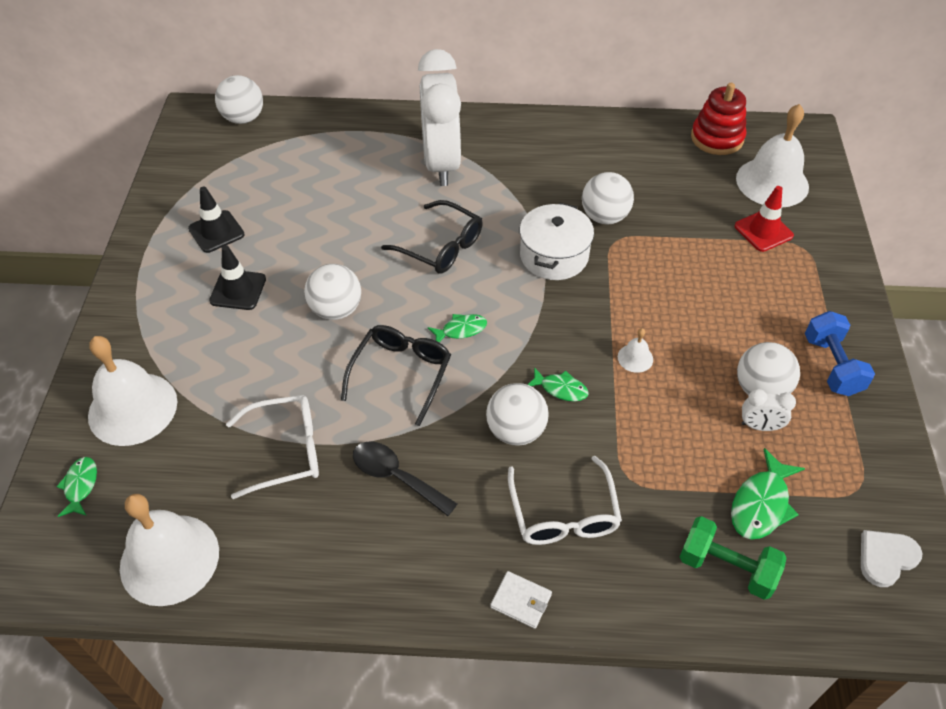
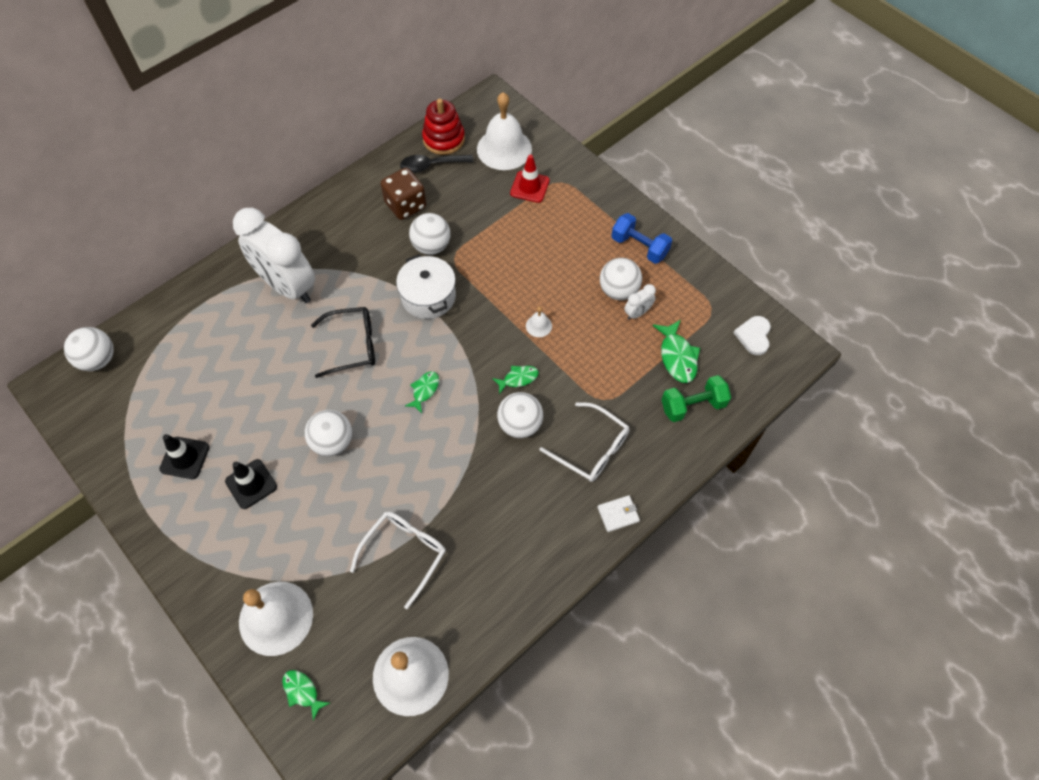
camera: 45 degrees left, 10 degrees up
black glasses [341,325,451,426] -> none
black spoon [353,442,457,516] -> black spoon moved to [400,155,473,173]
none -> brown dice [380,168,426,220]

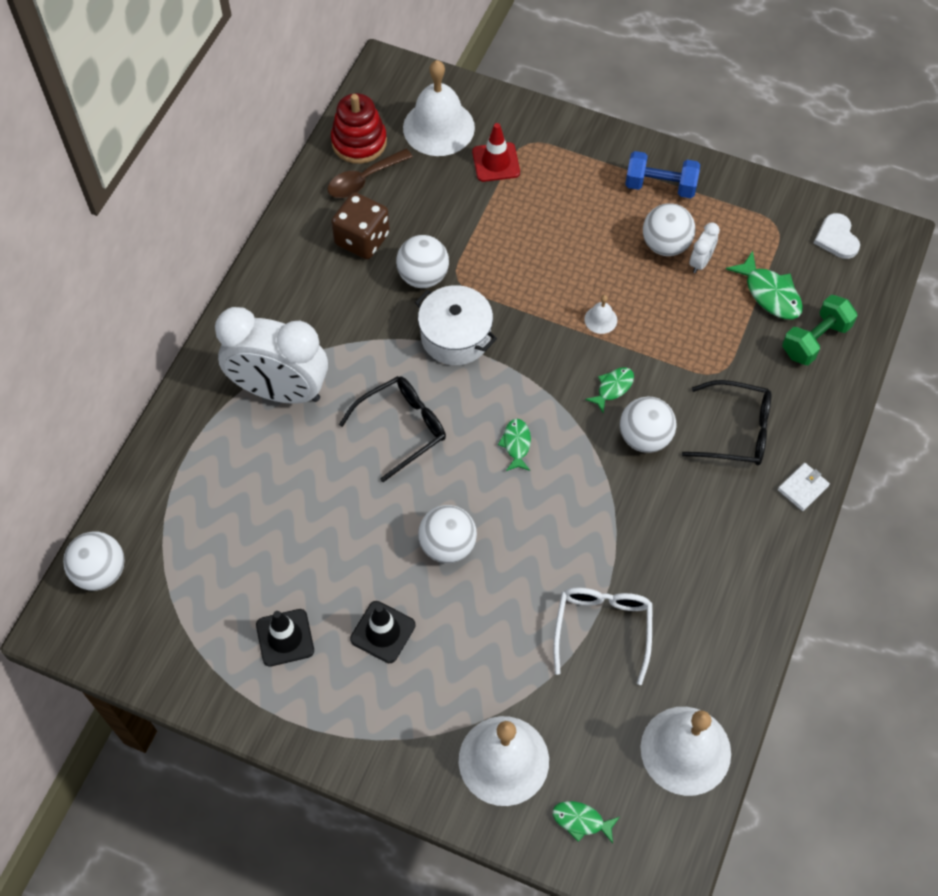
camera: 25 degrees left, 0 degrees up
black spoon [400,155,473,173] -> brown spoon [328,149,413,198]
white glasses [539,402,630,482] -> black glasses [682,380,771,465]

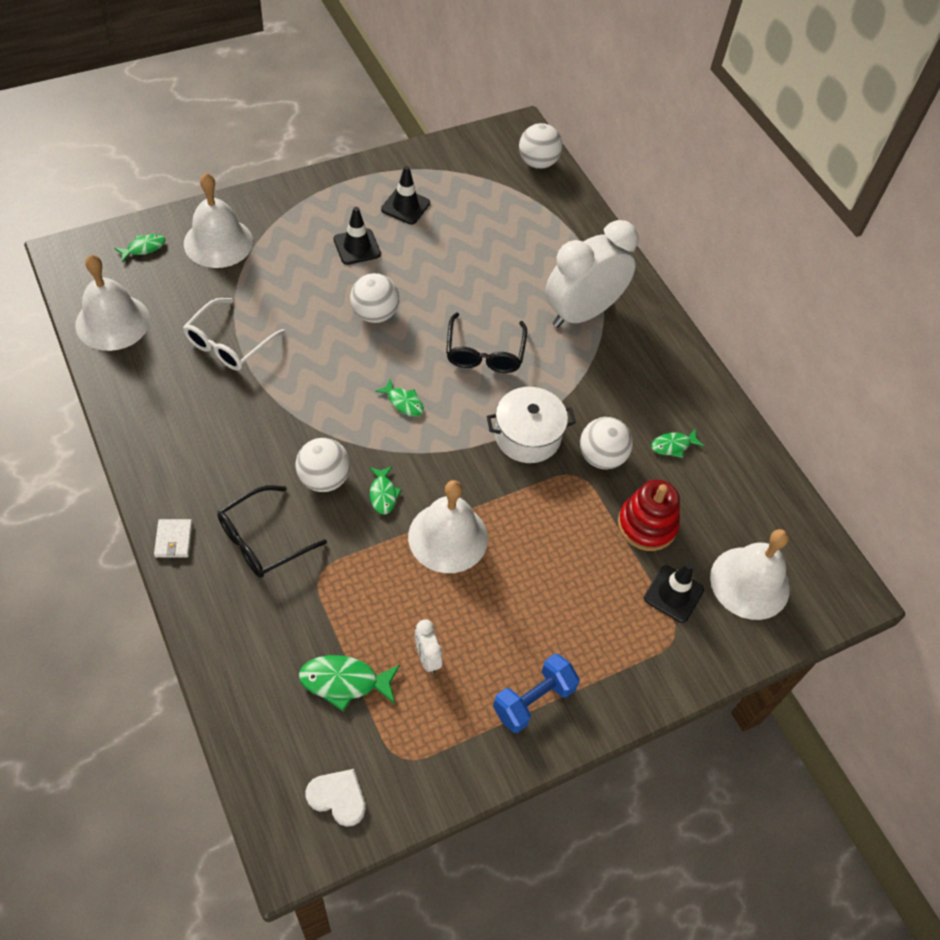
camera: 125 degrees right, 5 degrees down
brown spoon [328,149,413,198] -> none
red stacking toy [331,93,387,164] -> red stacking toy moved to [618,479,680,551]
brown dice [331,192,390,259] -> green fish [651,429,704,458]
red traffic cone [472,123,520,182] -> black traffic cone [644,563,704,623]
white glasses [553,588,653,685] -> white glasses turned 75 degrees clockwise [183,298,285,370]
white bell [584,295,617,334] -> white bell [408,480,488,573], size x2.35
white ball [643,203,695,256] -> none
green dumbbell [782,295,857,365] -> none

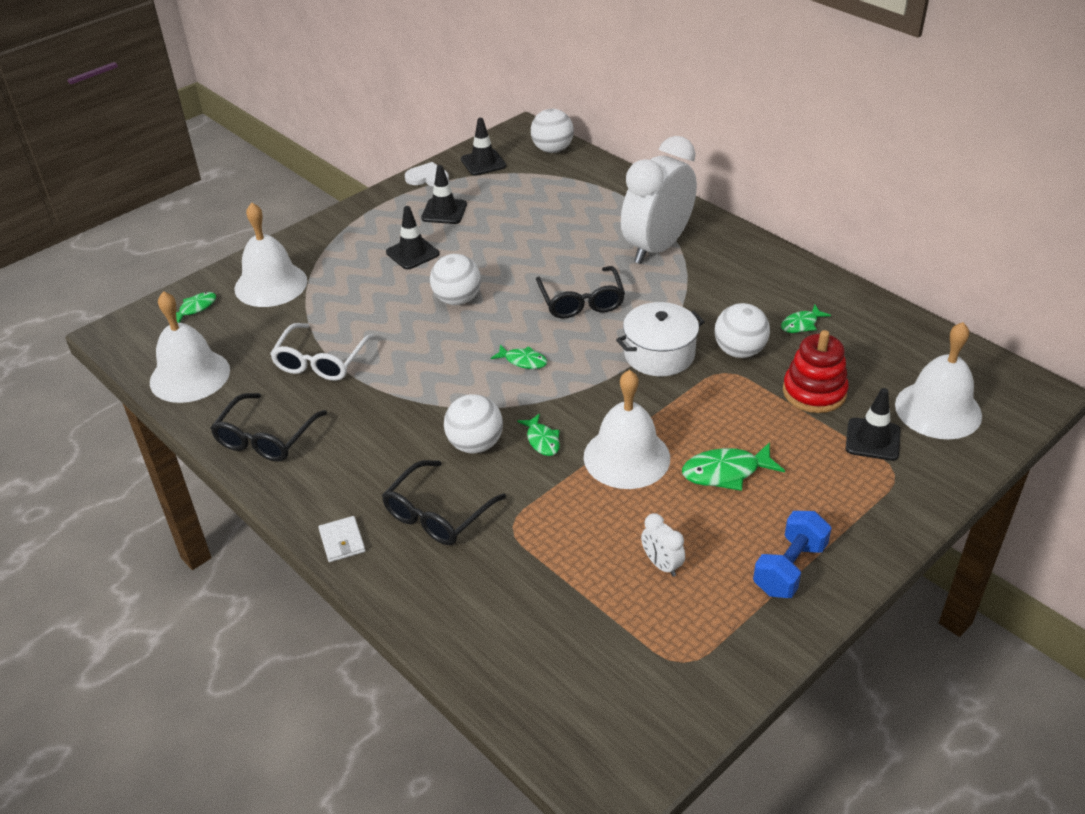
camera: 10 degrees left, 15 degrees down
green fish [299,655,400,711] -> green fish moved to [682,442,785,491]
white heart [306,769,366,827] -> white heart moved to [405,162,449,186]
none -> black glasses [210,393,327,462]
none -> black traffic cone [461,118,506,176]

